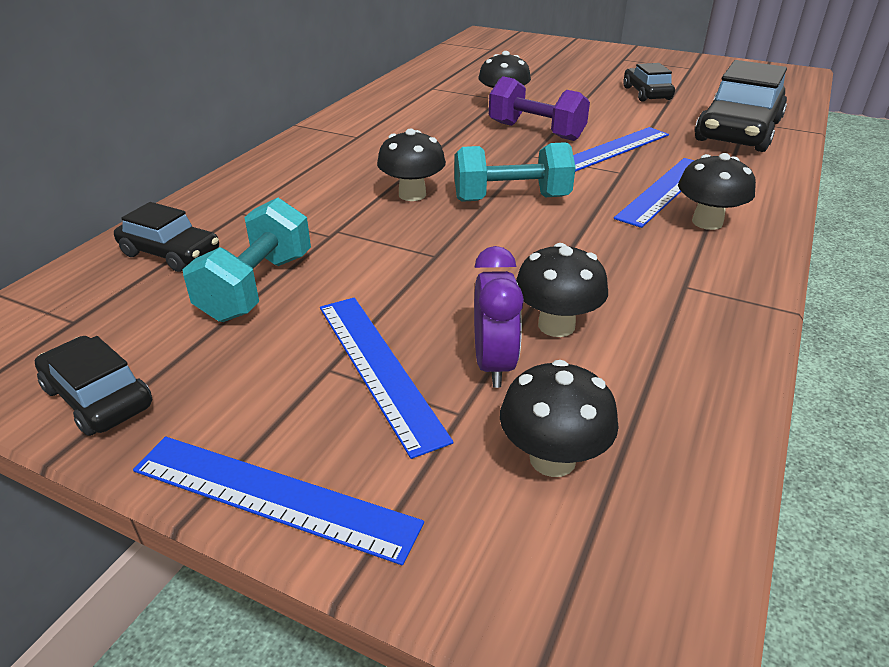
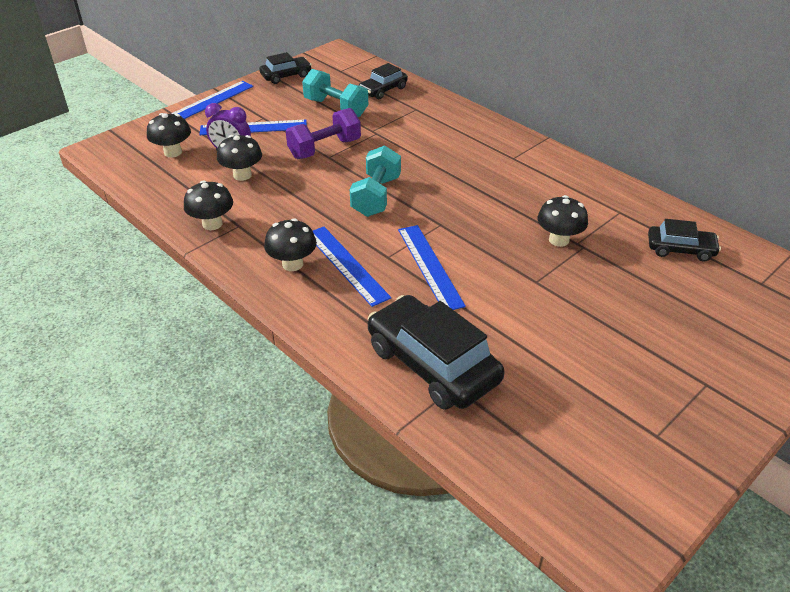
camera: 110 degrees right, 5 degrees up
black mushroom [377,129,446,201] -> black mushroom moved to [184,180,233,230]
purple dumbbell [489,76,590,141] -> purple dumbbell moved to [286,108,361,159]
black car [623,63,675,102] -> black car moved to [648,219,721,262]

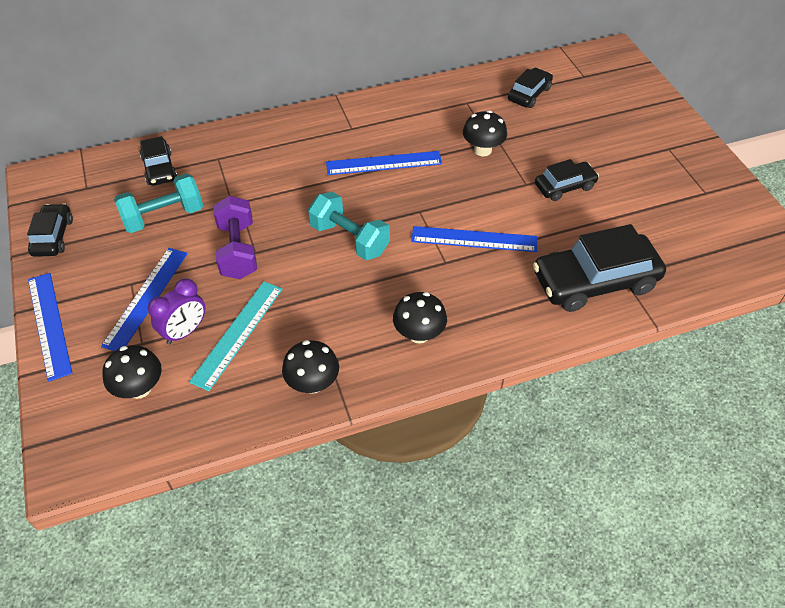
camera: 65 degrees left, 10 degrees up
black mushroom [217,135,262,181] -> turquoise ruler [189,281,282,391]
blue ruler [313,227,391,307] -> blue ruler moved to [326,151,442,175]
none -> black car [535,159,599,201]

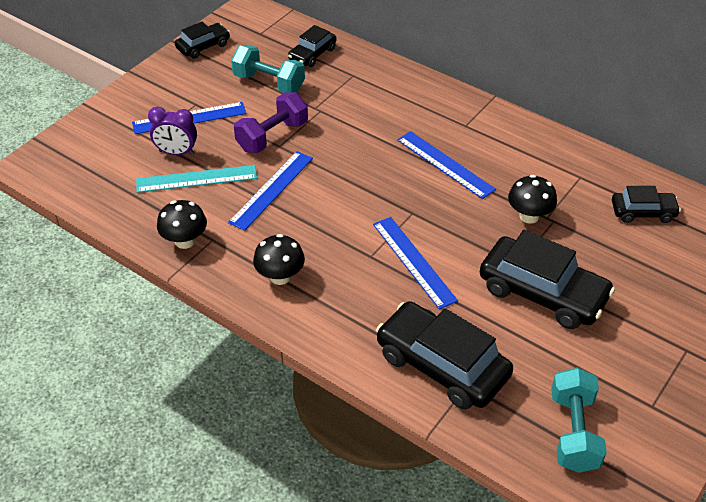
camera: 55 degrees right, 5 degrees down
blue ruler [28,273,72,382] -> blue ruler moved to [228,151,313,231]
black mushroom [102,345,162,399] -> none
turquoise dumbbell [308,192,390,260] -> turquoise dumbbell moved to [551,368,607,473]
black car [535,159,599,201] -> black car [480,230,615,329], size x1.83

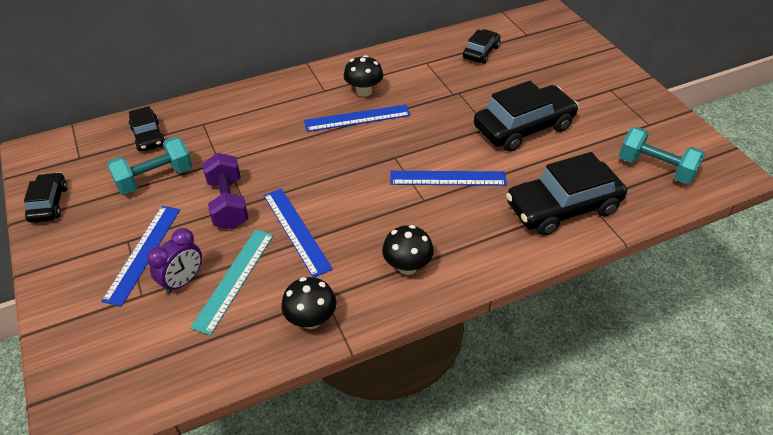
camera: 60 degrees left, 0 degrees up
black mushroom [508,175,557,224] -> black mushroom moved to [344,55,383,97]

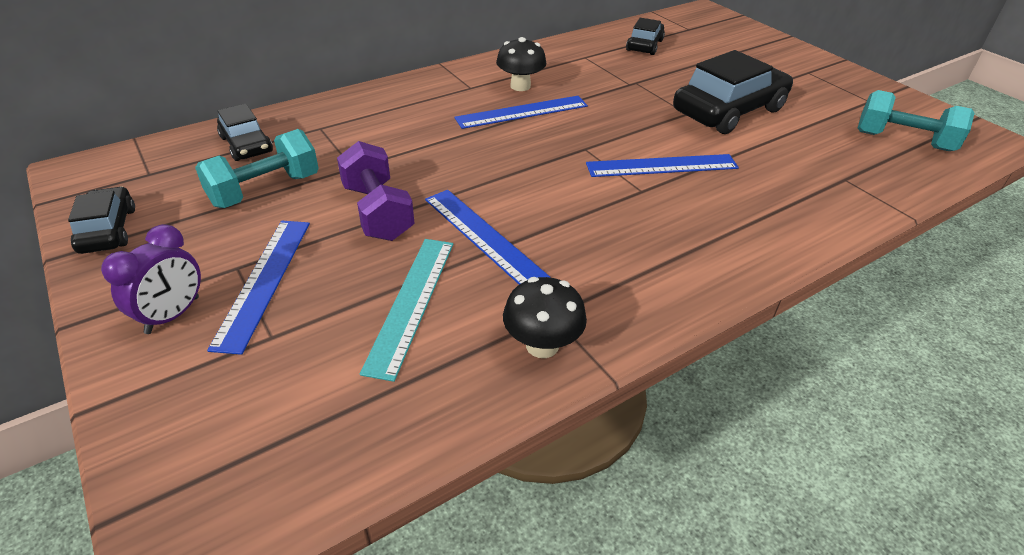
camera: 10 degrees left, 5 degrees down
purple clock [147,228,202,294] -> purple clock moved to [101,224,201,334]
black mushroom [382,225,434,275] -> none
black car [506,152,627,236] -> none

